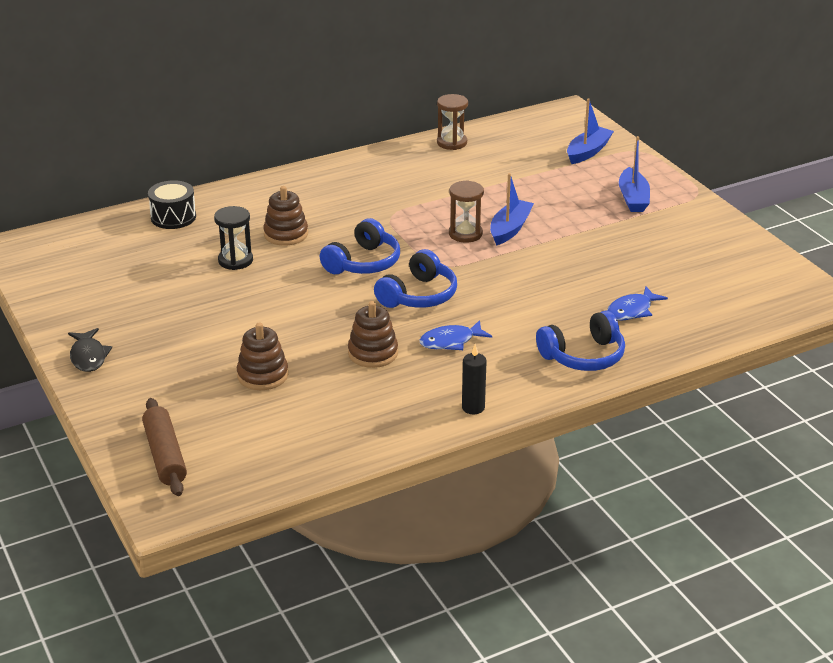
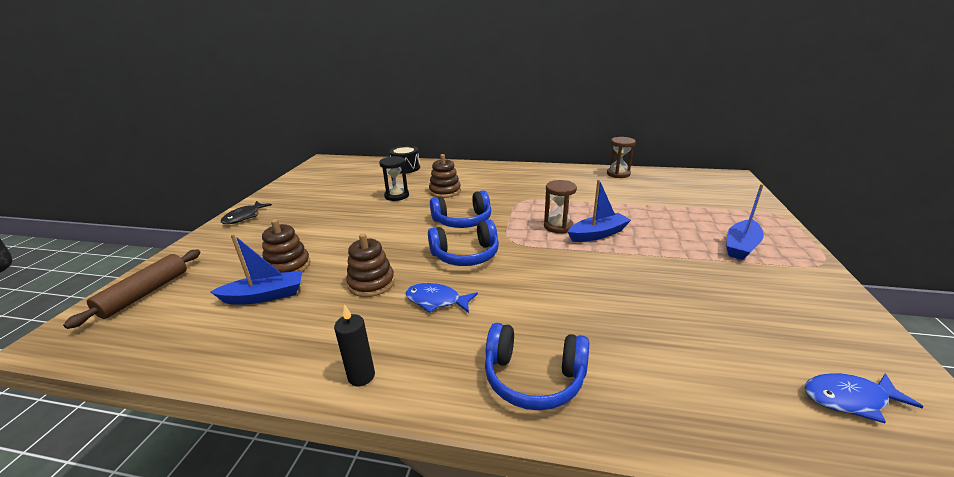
camera: 40 degrees right, 5 degrees down
blue boat [567,98,614,164] -> blue boat moved to [210,234,303,305]
blue fish [607,286,668,321] -> blue fish moved to [804,373,924,423]

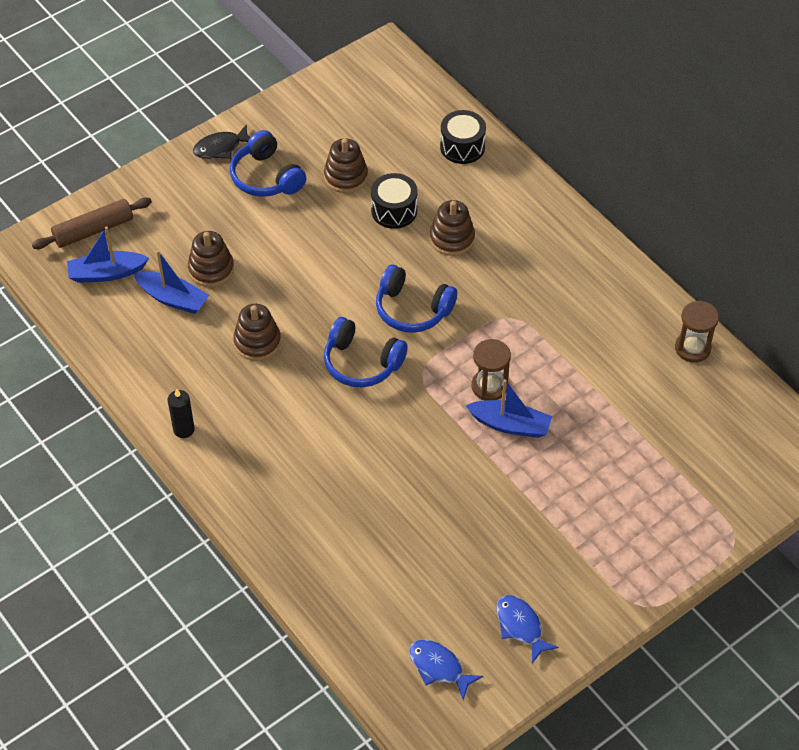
camera: 40 degrees right, 25 degrees up
black hourglass [379,156,409,201] -> black drum [371,173,418,229]
blue fish [405,283,478,313] -> blue fish moved to [496,595,559,663]
blue headphones [485,323,589,411] -> blue headphones moved to [230,130,306,197]
blue boat [726,184,764,260] -> blue boat moved to [67,226,149,283]
none -> brown stacking toy [324,138,368,193]

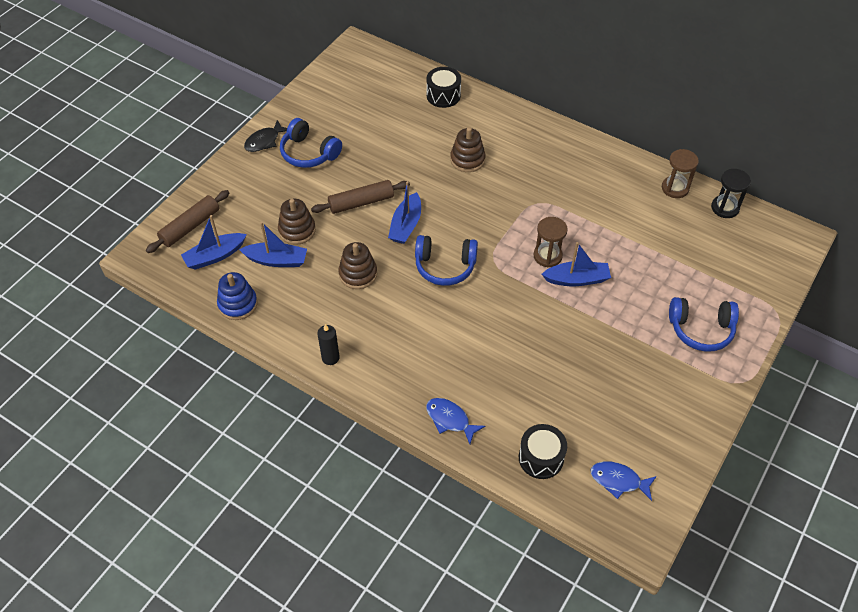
camera: 20 degrees left, 0 degrees up
brown stacking toy [324,138,368,193] -> none
black drum [371,173,418,229] -> black drum moved to [519,424,567,479]
blue headphones [376,265,457,333] -> blue headphones moved to [669,297,739,352]
blue fish [496,595,559,663] -> blue fish moved to [426,398,486,444]
none -> blue stacking toy [217,272,258,320]
none -> brown rolling pin [311,180,410,214]
none -> blue boat [388,181,421,244]
none -> black hourglass [711,169,751,218]

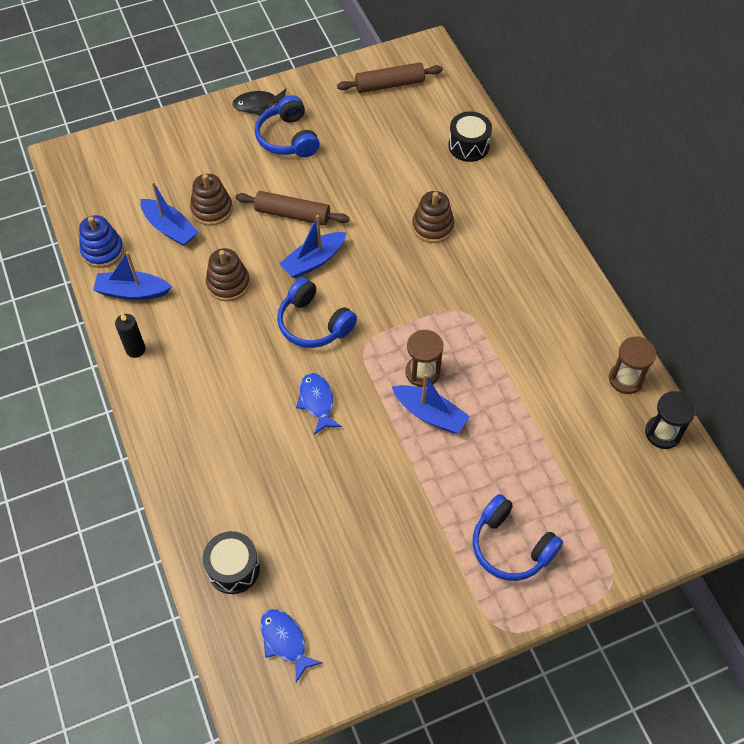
camera: 35 degrees right, 5 degrees up
brown rolling pin [146,190,229,253] -> brown rolling pin moved to [337,62,443,93]
blue boat [181,215,247,270] -> blue boat moved to [93,251,172,300]
blue fish [426,398,486,444] -> blue fish moved to [296,373,342,435]

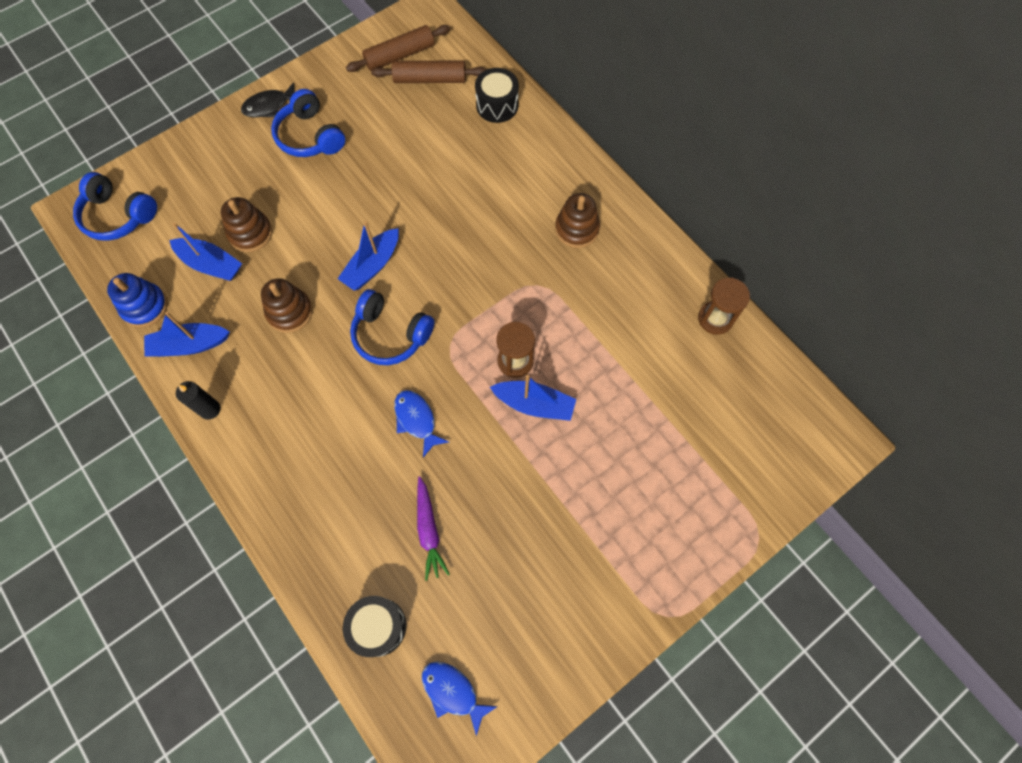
camera: 15 degrees left, 10 degrees up
brown rolling pin [235,191,350,225] -> brown rolling pin moved to [371,60,487,83]
brown stacking toy [412,191,454,243] -> brown stacking toy moved to [555,193,600,248]
blue headphones [473,494,563,581] -> blue headphones moved to [73,172,157,241]
black hourglass [645,391,696,449] -> none
none -> purple carrot [417,476,450,581]

